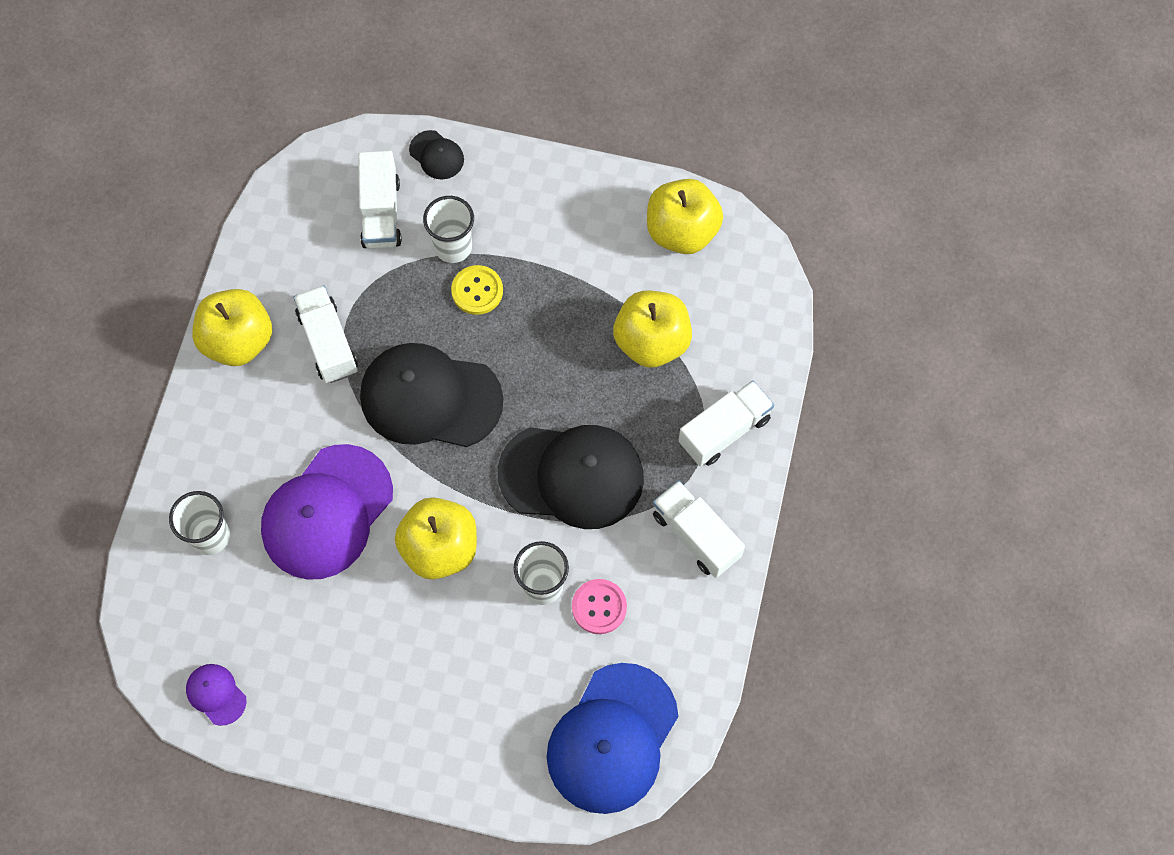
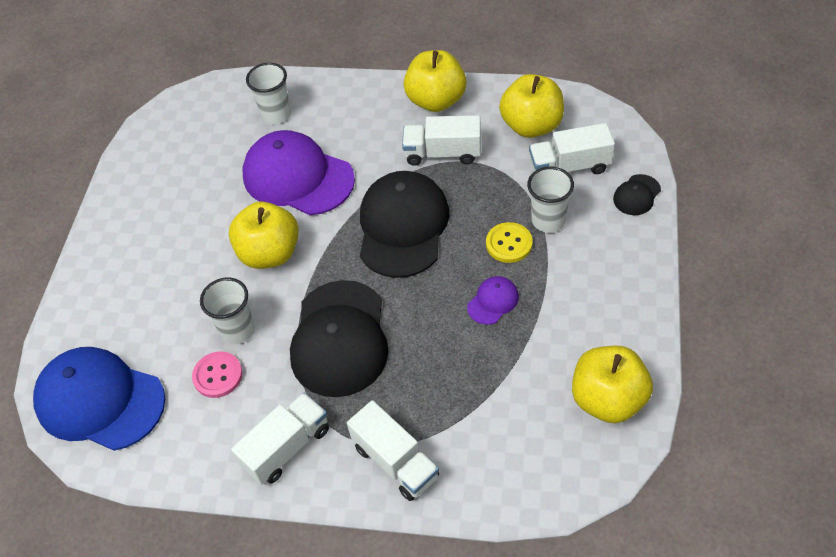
camera: 90 degrees right, 15 degrees down
purple cap [186,664,247,726] -> purple cap moved to [467,276,519,325]
white truck [293,285,358,383] -> white truck turned 150 degrees counterclockwise [402,115,481,166]
yellow apple [613,291,692,368] -> yellow apple moved to [499,74,564,138]

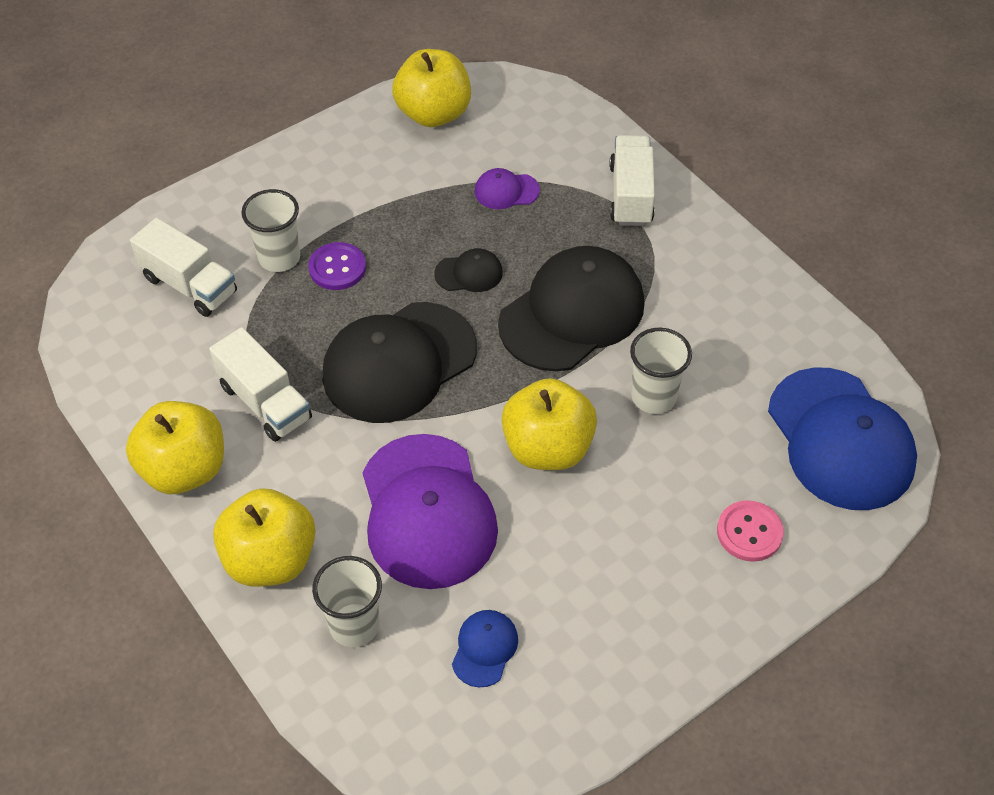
camera: 140 degrees left, 0 degrees up
pink button [192,351,243,398] -> pink button moved to [717,500,784,562]
white truck [231,393,329,485] -> none
purple cap [467,276,519,325] -> purple cap moved to [475,168,540,209]
yellow button [486,222,533,263] -> purple button [308,242,366,290]
yellow apple [499,74,564,138] -> yellow apple moved to [213,488,316,587]
black cap [613,174,661,215] -> black cap moved to [434,248,503,292]
none -> blue cap [452,610,518,687]

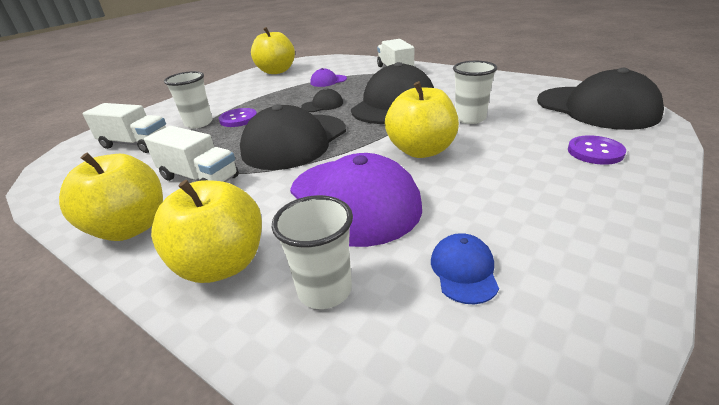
camera: 15 degrees left, 20 degrees down
pink button [717,500,784,562] -> purple button [568,135,626,165]
blue cap [768,367,917,510] -> black cap [537,68,664,130]

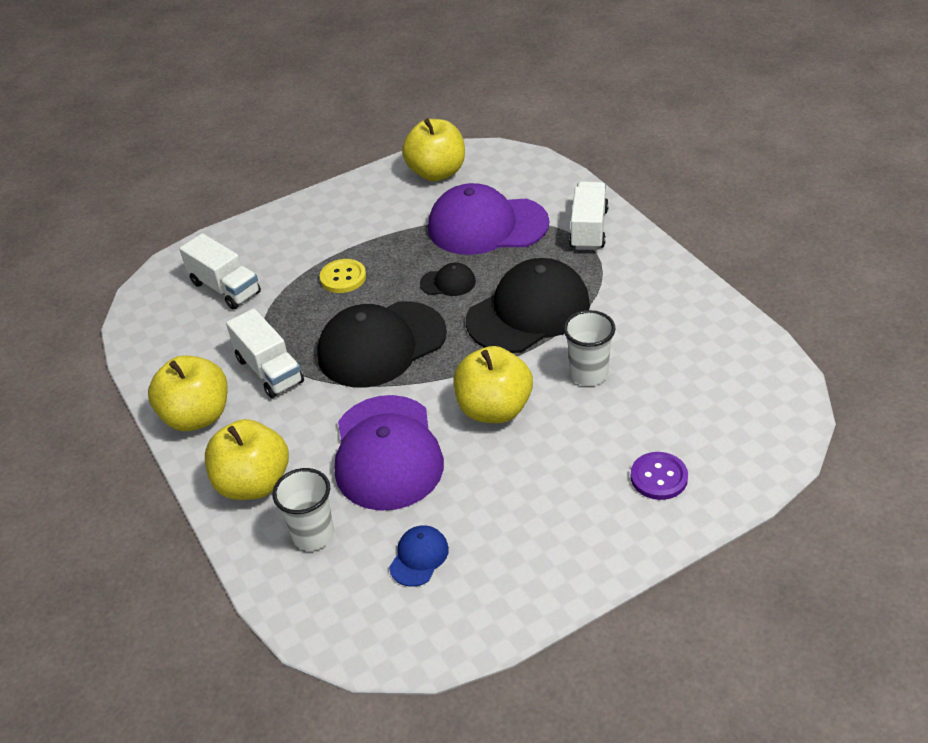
camera: 25 degrees right, 10 degrees up
white cup [164,71,213,128] -> none
purple button [219,108,257,127] -> yellow button [320,259,366,293]
purple cap [310,68,347,87] -> purple cap [428,183,549,255], size x2.28
black cap [537,68,664,130] -> none

